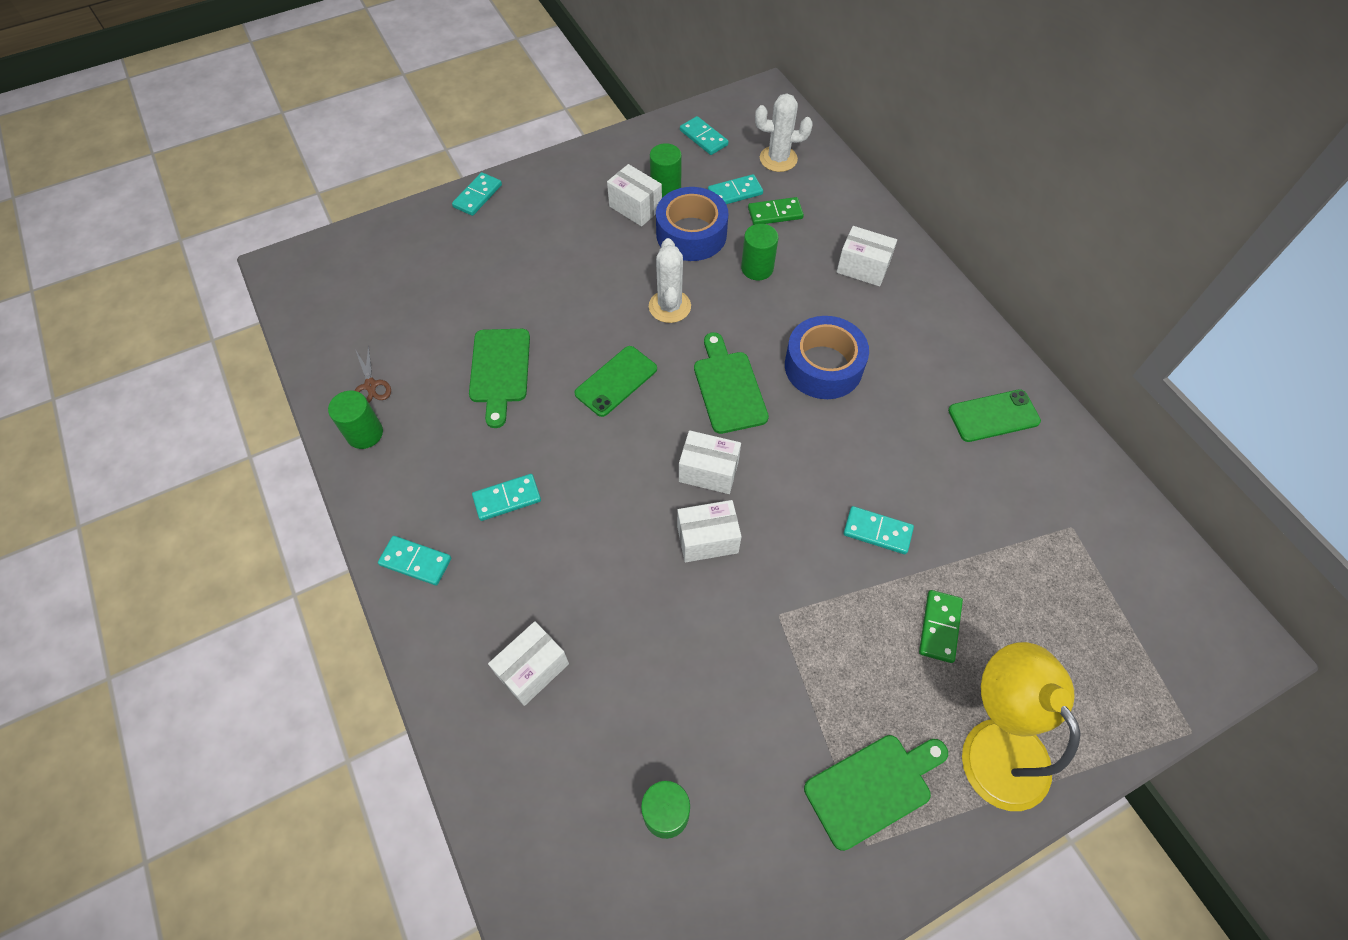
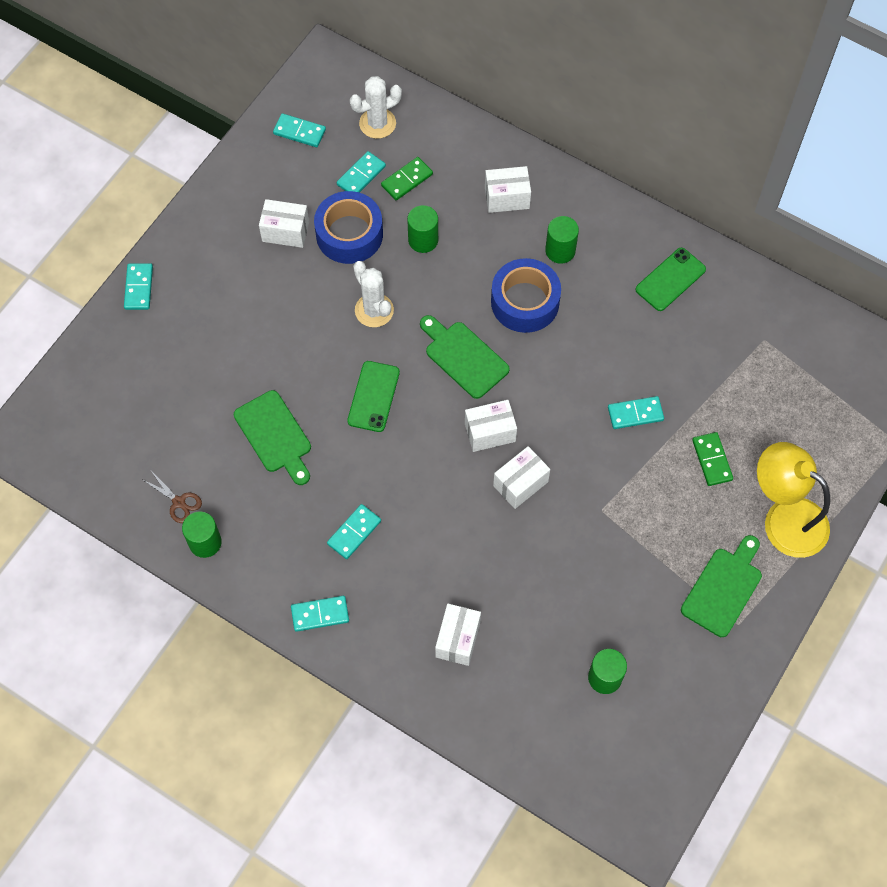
camera: 30 degrees left, 5 degrees up
green cylinder [650,143,682,198] -> green cylinder moved to [545,216,579,264]

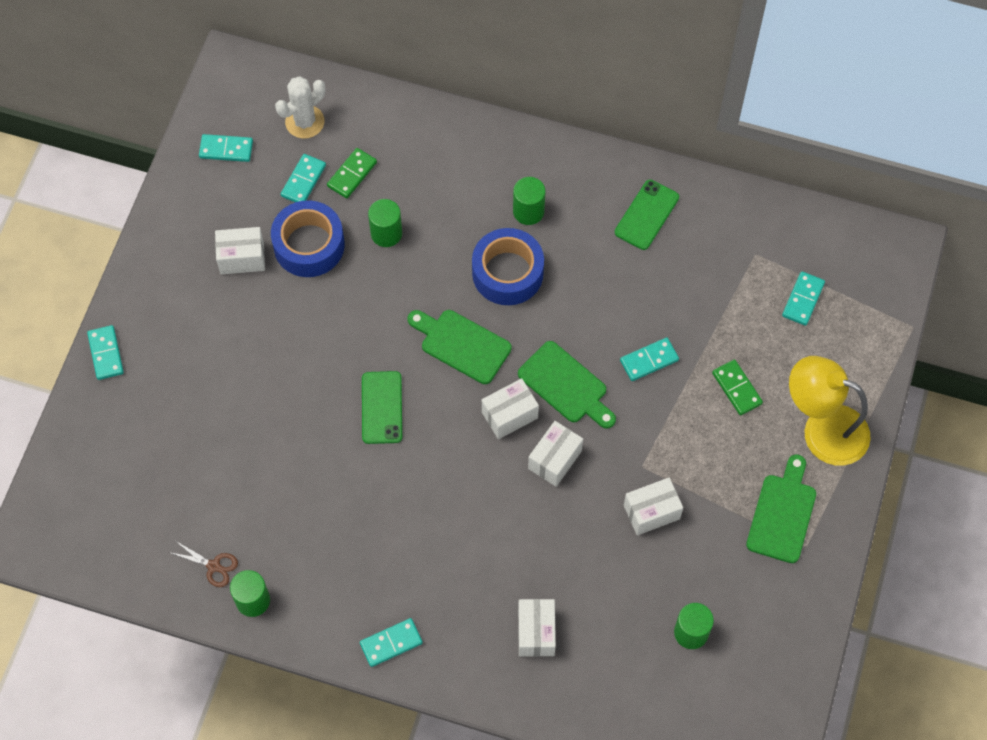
camera: 15 degrees left, 0 degrees up
green cutting board [234,390,311,485] -> green cutting board moved to [518,341,616,429]
turquoise domino [327,504,381,559] -> turquoise domino moved to [782,271,825,326]
white cactus [353,261,394,327] -> none
white box [485,166,531,213] -> white box moved to [624,478,683,535]

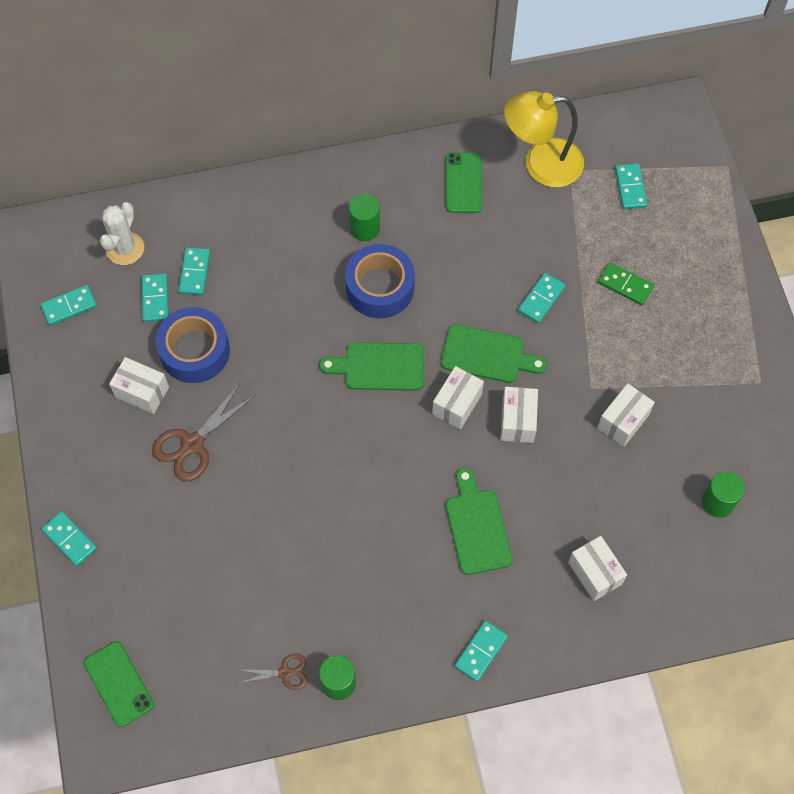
camera: 30 degrees left, 0 degrees up
white box [215,227,265,274] -> white box turned 60 degrees clockwise [109,357,169,414]
green domino [327,148,377,198] -> turquoise domino [178,247,210,295]
green phone [362,371,402,444] -> green phone moved to [84,641,154,727]
green cylinder [368,199,402,247] -> none
green cutting board [746,454,816,563] -> green cutting board moved to [446,468,513,575]
yellow lamp [789,356,871,466] -> yellow lamp moved to [504,91,584,187]
none -> brown scissors [152,382,256,482]

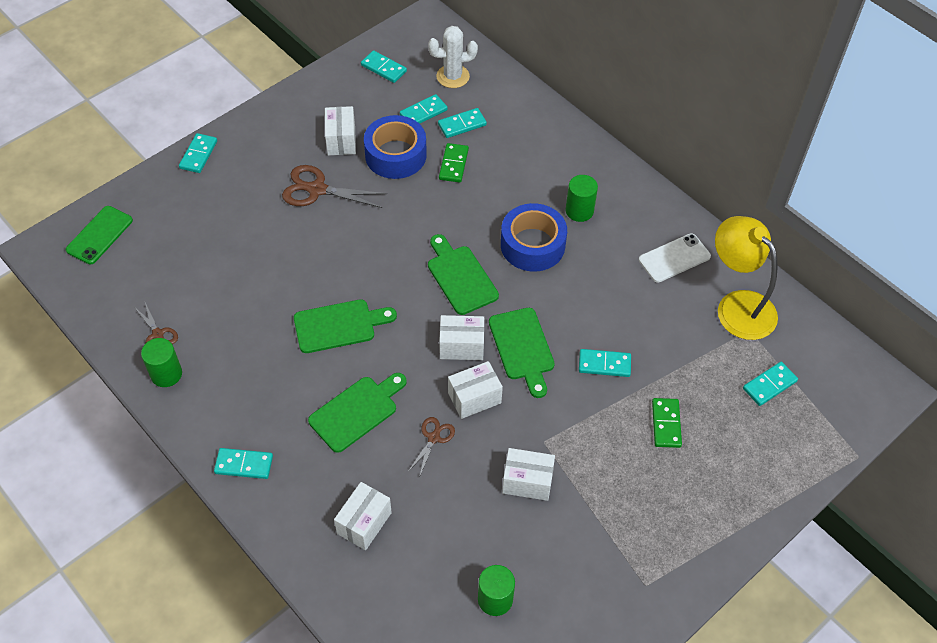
camera: 60 degrees right, 10 degrees down
green phone [446,152,482,213] -> white phone [639,233,711,283]
none -> green cutting board [294,299,397,353]
none -> brown scissors [408,417,455,475]
none -> green domino [439,143,469,183]

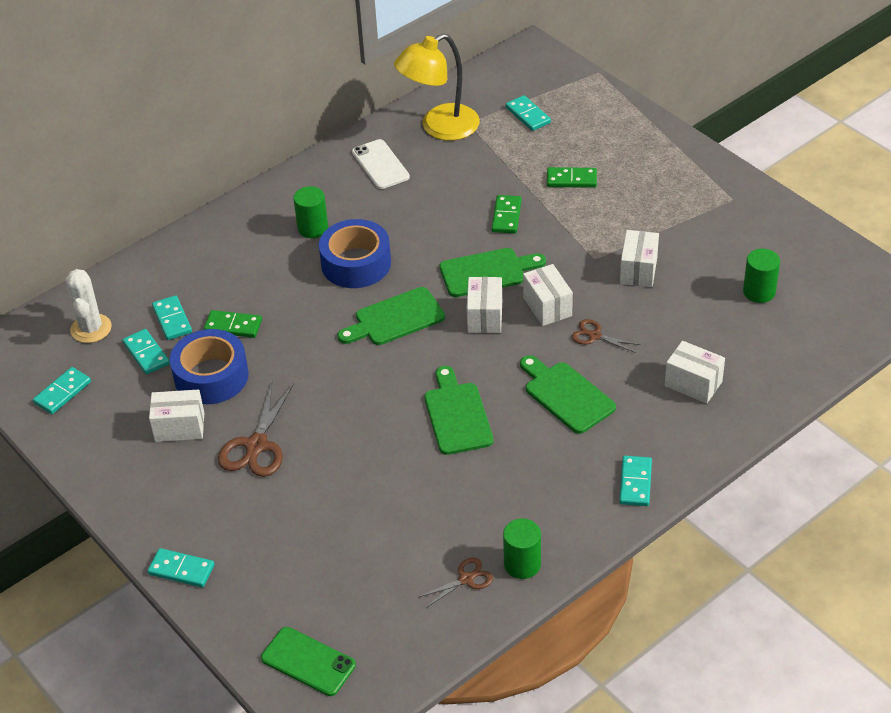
camera: 85 degrees left, 10 degrees down
turquoise domino [579,349,631,377] -> green domino [492,195,522,234]

